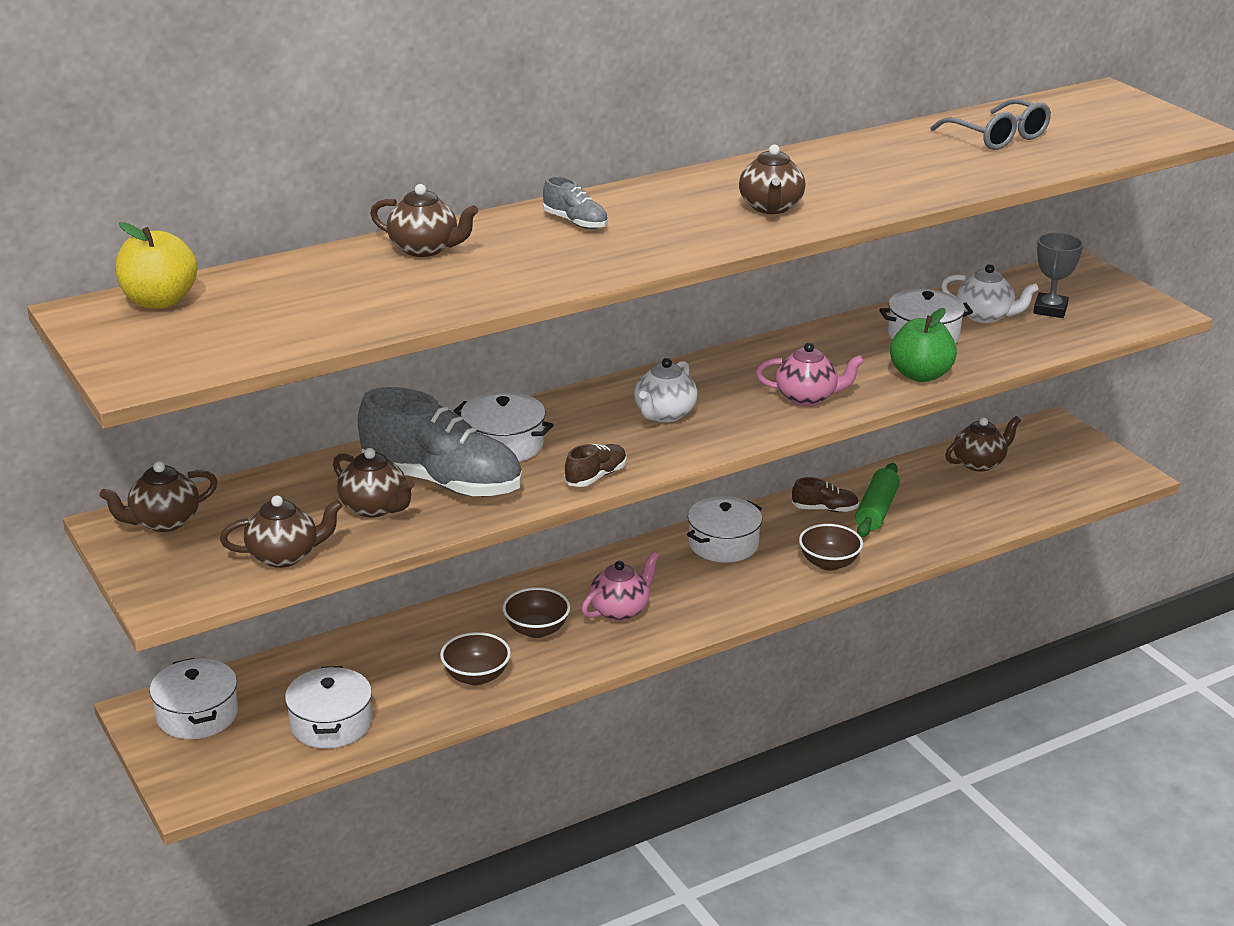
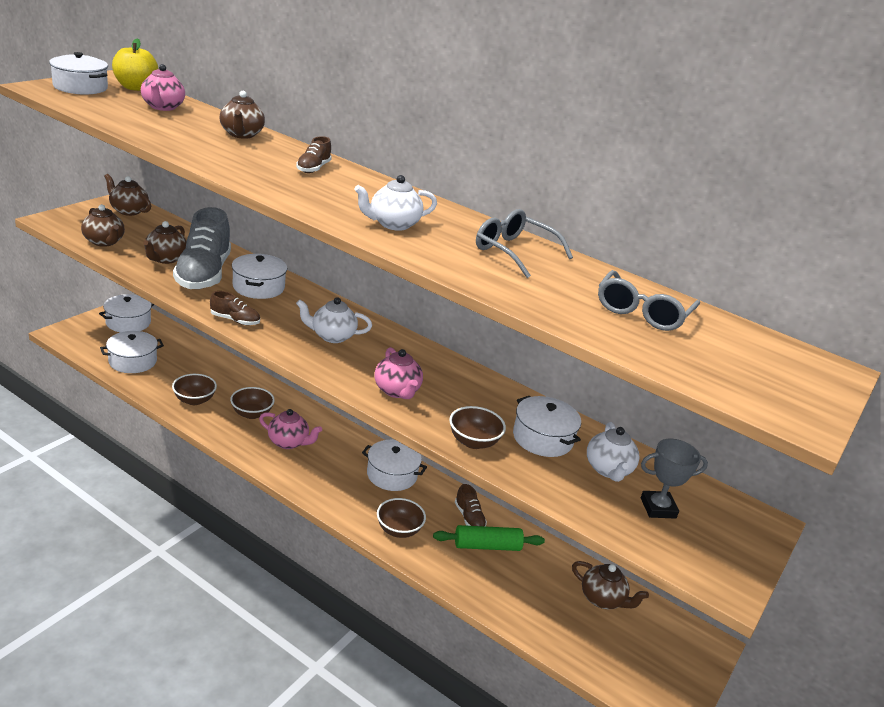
camera: 60 degrees right, 0 degrees up
grey shoe [543,176,608,229] -> brown shoe [296,136,332,173]
brown teapot [739,145,805,214] -> white teapot [354,175,437,231]
green apple [890,308,957,382] -> brown bowl [449,406,506,449]
none -> white pot [49,52,108,94]
none -> pink teapot [141,64,185,111]
none -> grey glasses [476,209,573,278]

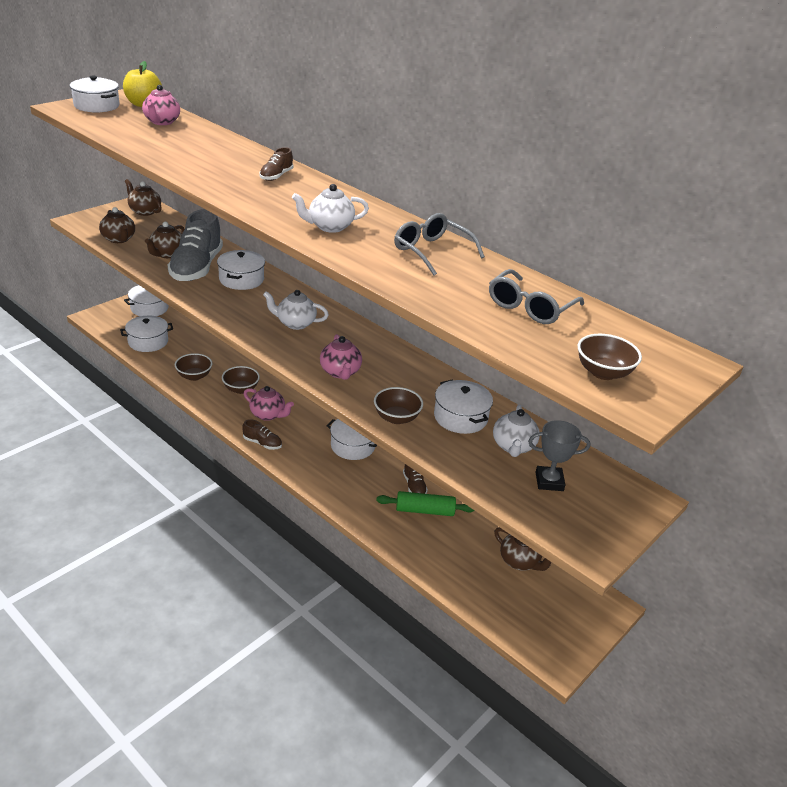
camera: 10 degrees right, 5 degrees up
brown shoe [210,291,260,325] -> brown shoe moved to [242,419,282,450]
brown teapot [220,91,265,139] -> none
brown bowl [377,498,426,538] -> brown bowl moved to [578,334,642,380]

